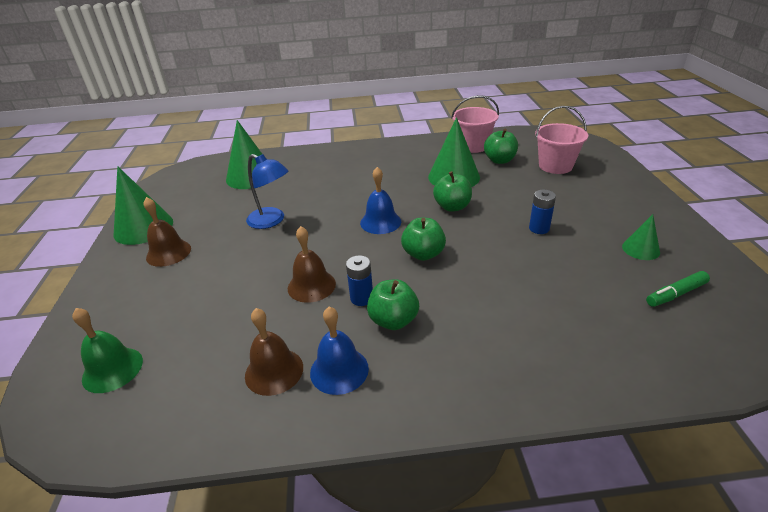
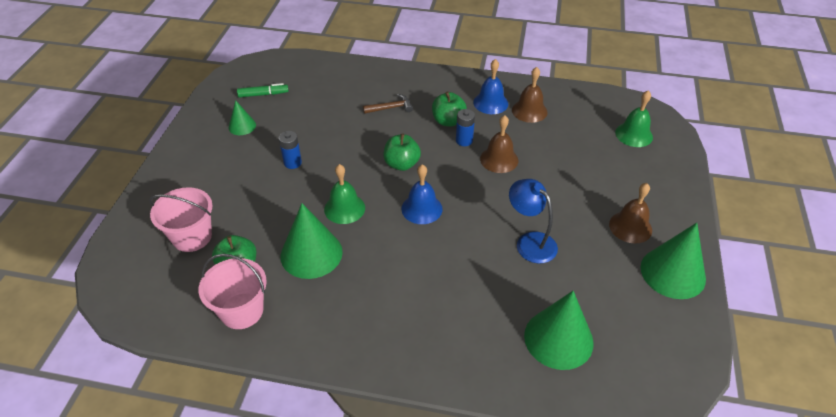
camera: 165 degrees left, 10 degrees up
green apple [433,171,472,212] -> green bell [324,164,365,224]
none -> brown hammer [363,94,413,114]

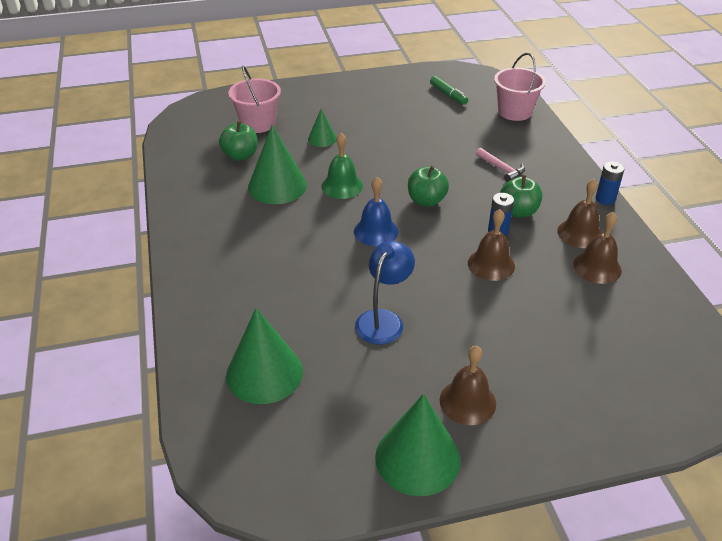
camera: 65 degrees right, 5 degrees down
pink bucket [199,254,267,329] -> pink bucket moved to [494,53,546,121]
green cone [228,100,256,135] -> green cone moved to [308,109,337,147]
blue battery [279,131,302,169] -> blue battery moved to [596,161,625,205]
brown hammer [363,94,413,114] -> pink hammer [476,148,525,182]
blue bell [473,59,508,114] -> brown bell [557,179,602,248]
green bell [615,90,653,147] -> none

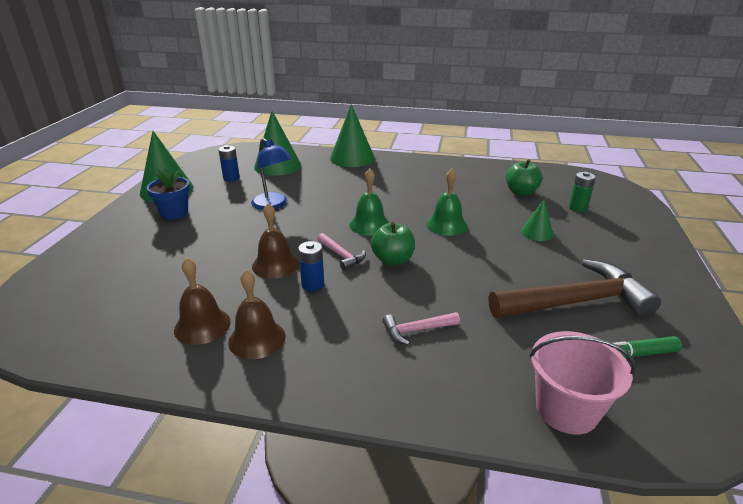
camera: 115 degrees right, 10 degrees down
pink bucket [228,66,281,133] -> green battery [569,172,596,212]
green cone [248,125,307,204] -> green cone moved to [330,104,375,167]
blue bell [354,177,398,246] -> green bell [349,168,389,236]
brown bell [440,345,496,425] -> blue flower pot [147,168,190,220]
green apple [500,175,542,218] -> none
blue battery [596,161,625,205] -> blue battery moved to [218,145,240,182]
none -> pink hammer [317,233,366,270]
none -> brown hammer [489,259,661,318]

